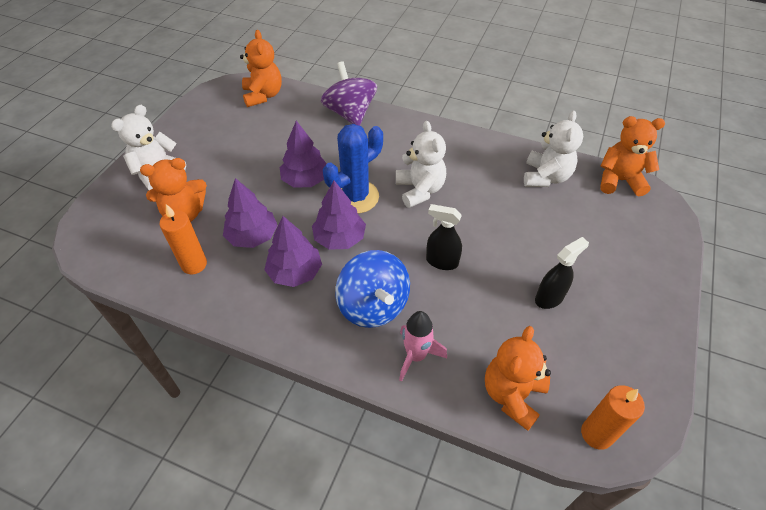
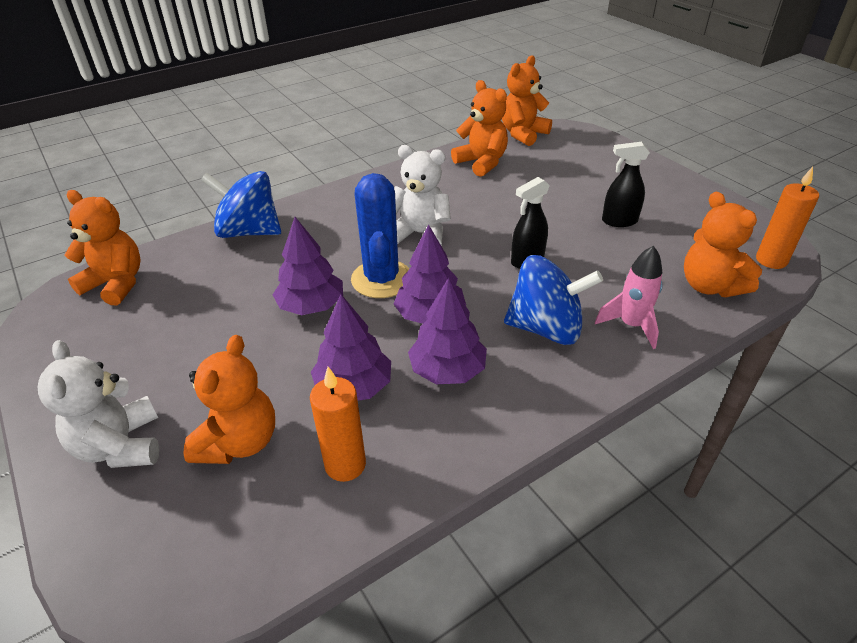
camera: 55 degrees left, 10 degrees down
purple spinning top [321,61,377,126] -> blue spinning top [201,171,281,238]
white teddy bear [524,111,583,187] -> orange teddy bear [451,80,508,177]
black spray bottle [535,237,589,309] -> black spray bottle turned 90 degrees counterclockwise [602,142,650,227]

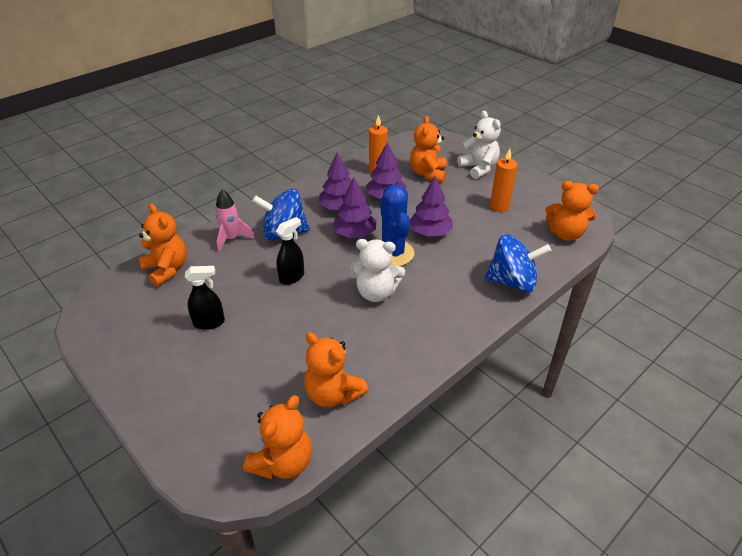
camera: 170 degrees right, 0 degrees up
orange candle [756,167,819,269] -> orange candle moved to [490,149,517,212]

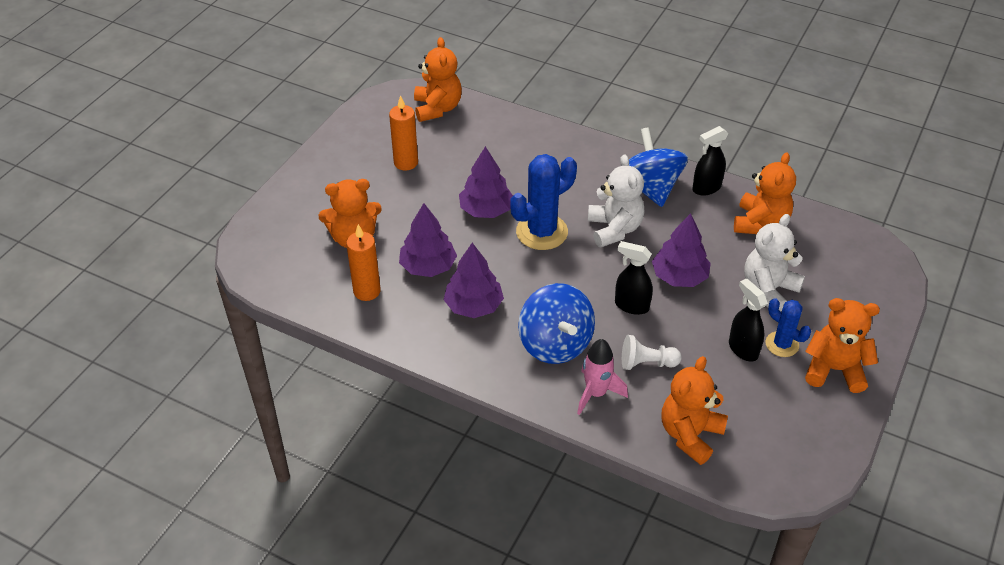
camera: 110 degrees left, 5 degrees up
orange teddy bear [243,395,312,479] -> orange teddy bear moved to [805,298,880,393]
purple tree [333,178,376,238] -> purple tree moved to [652,213,711,287]
white teddy bear [457,111,501,179] -> white teddy bear moved to [744,214,805,311]
blue spinning top [485,234,551,293] -> blue spinning top moved to [629,127,688,207]
none -> white pawn [622,335,681,370]
none -> black spray bottle [692,126,728,196]
none -> blue cactus [766,298,811,357]

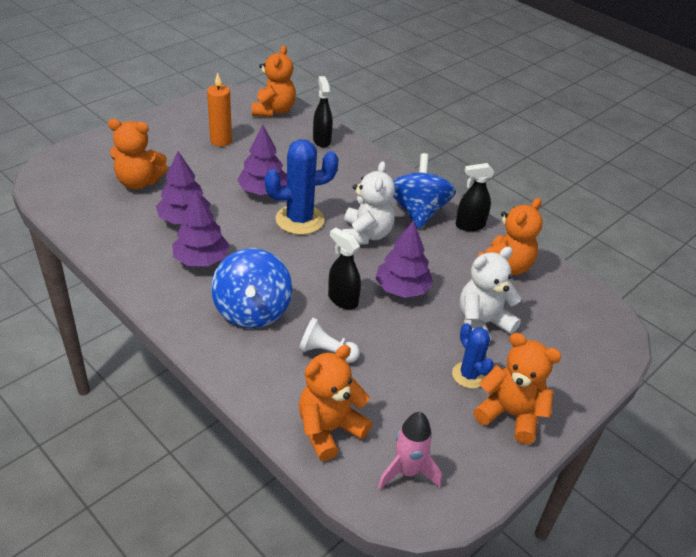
camera: 15 degrees right, 5 degrees down
orange candle [346,224,381,301] -> none
pink rocket [577,339,628,415] -> pink rocket moved to [378,412,442,489]
black spray bottle [729,278,768,362] -> black spray bottle moved to [313,76,333,147]

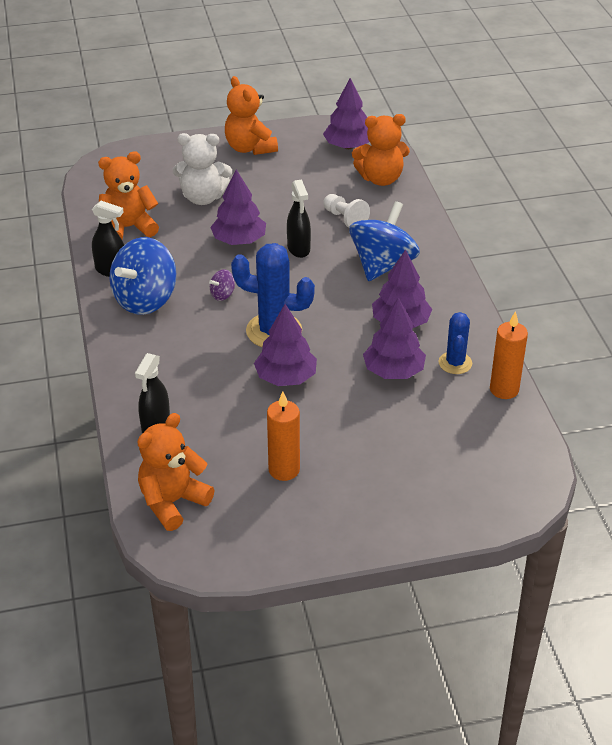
camera: 145 degrees left, 0 degrees up
orange teddy bear [108,119,168,189] -> none
white teddy bear [342,161,395,245] -> purple spinning top [209,269,235,301]
pink rocket [378,412,442,489] -> purple tree [323,78,369,149]
blue cactus [452,323,494,389] -> blue cactus moved to [438,312,472,374]
none -> orange candle [490,311,528,399]

